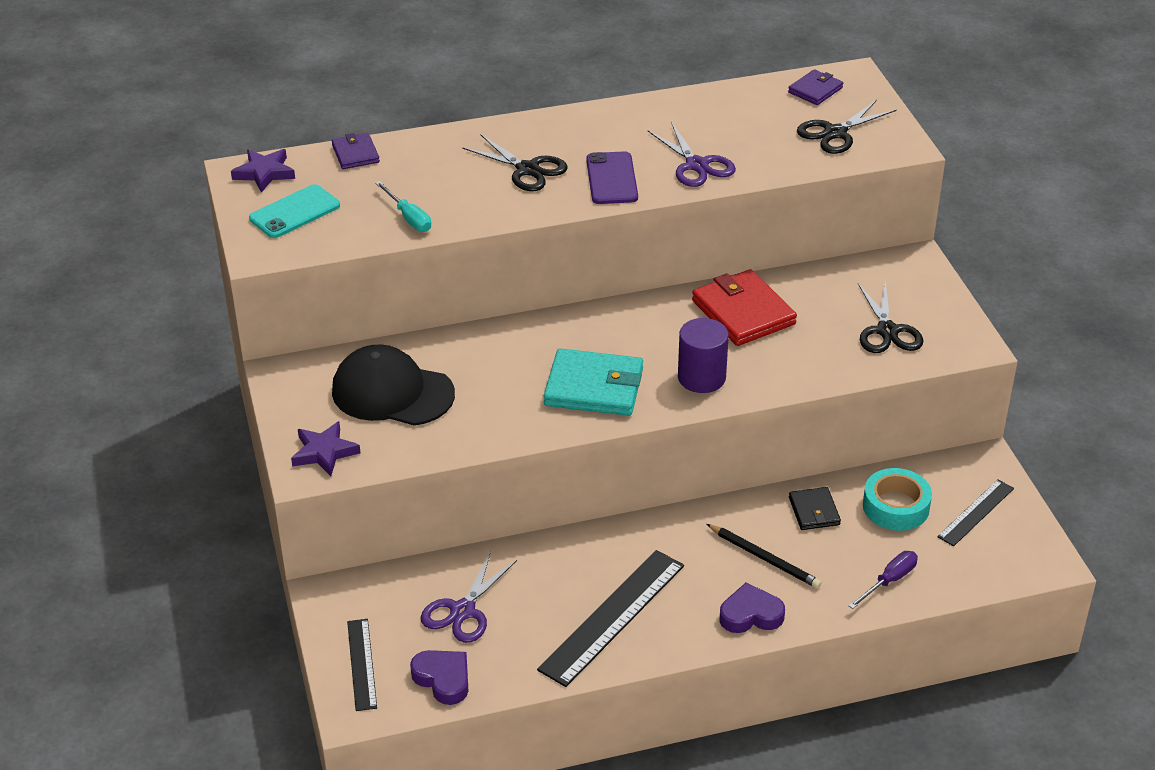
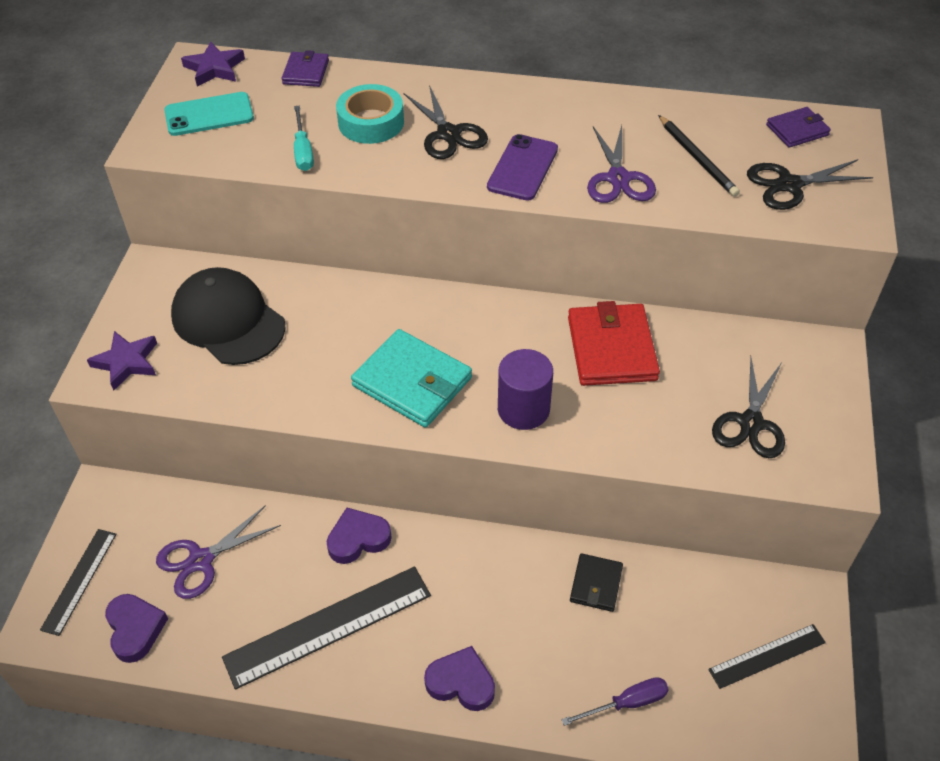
camera: 25 degrees right, 10 degrees up
black pencil [707,524,822,588] -> black pencil moved to [658,115,740,197]
turquoise tape [863,468,932,531] -> turquoise tape moved to [336,84,404,144]
none -> purple heart [327,508,392,564]

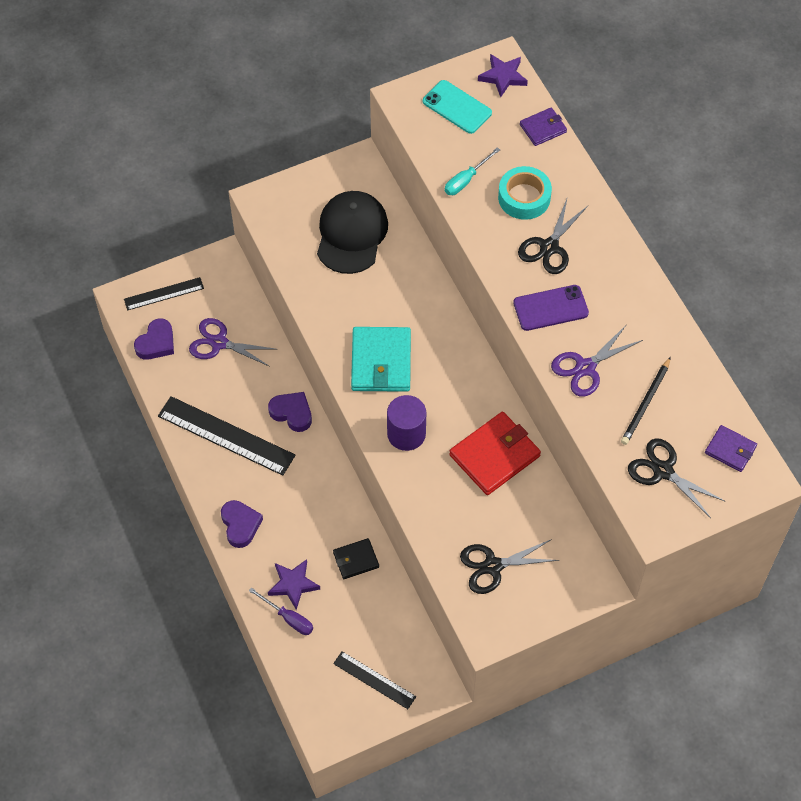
camera: 55 degrees right, 10 degrees up
purple star [87,331,157,391] -> purple star moved to [268,559,320,610]

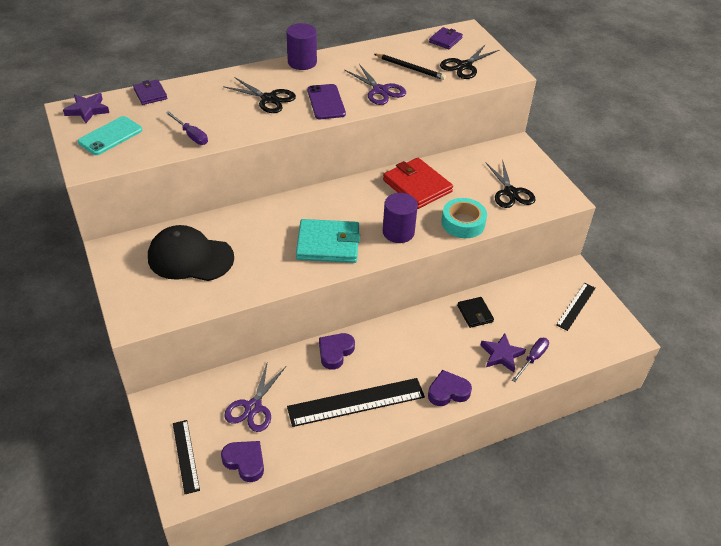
camera: 90 degrees left, 15 degrees down
black ruler [158,396,296,476] -> black ruler turned 45 degrees clockwise [287,378,425,427]
turquoise screwdriver [445,147,500,195] -> purple screwdriver [166,111,208,145]
turquoise tape [498,166,552,220] -> turquoise tape moved to [442,198,487,238]
none -> purple cylinder [287,23,317,70]

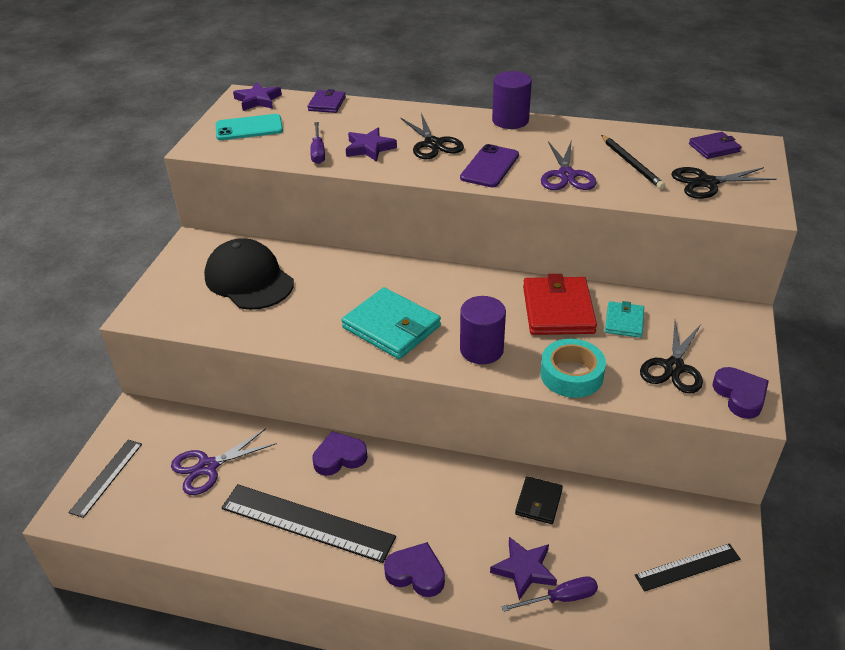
camera: 40 degrees right, 5 degrees down
purple heart [221,441,264,482] -> purple heart moved to [712,367,769,419]
none -> purple star [346,128,397,162]
none -> turquoise wallet [605,301,644,338]

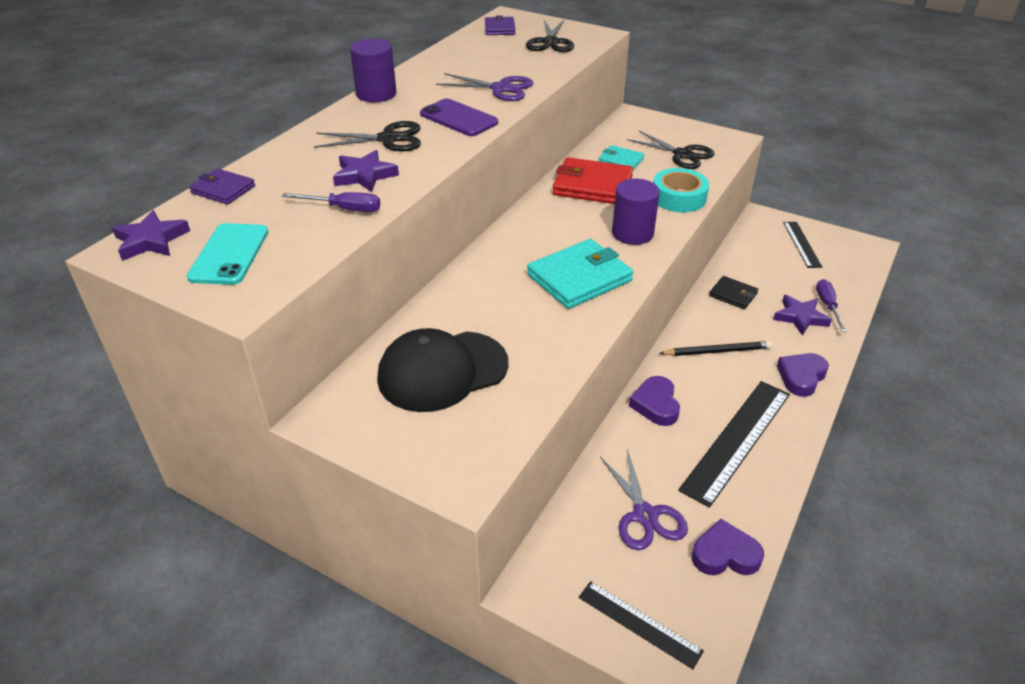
camera: 75 degrees left, 0 degrees up
black pencil [601,135,665,189] -> black pencil moved to [659,341,772,356]
purple heart [712,367,769,419] -> purple heart moved to [692,519,764,575]

